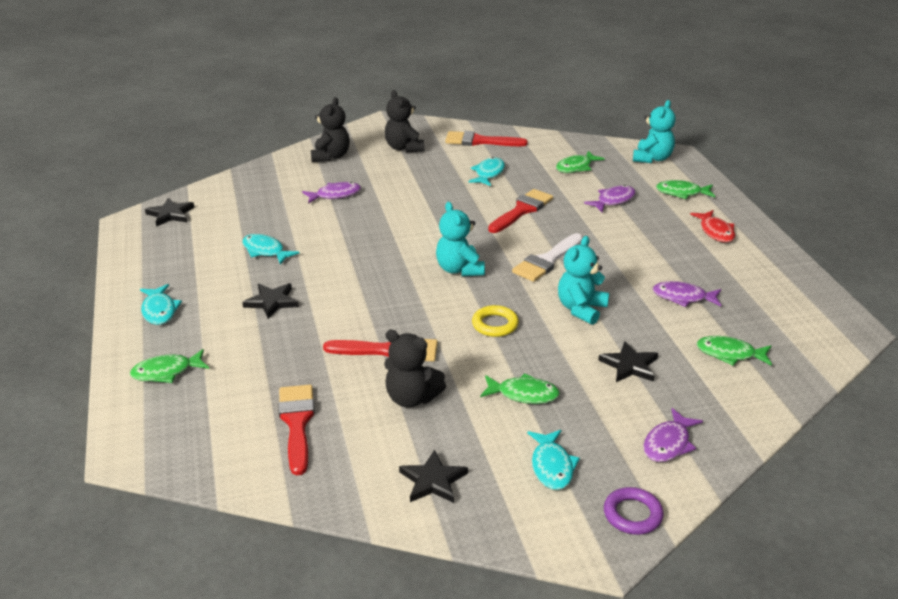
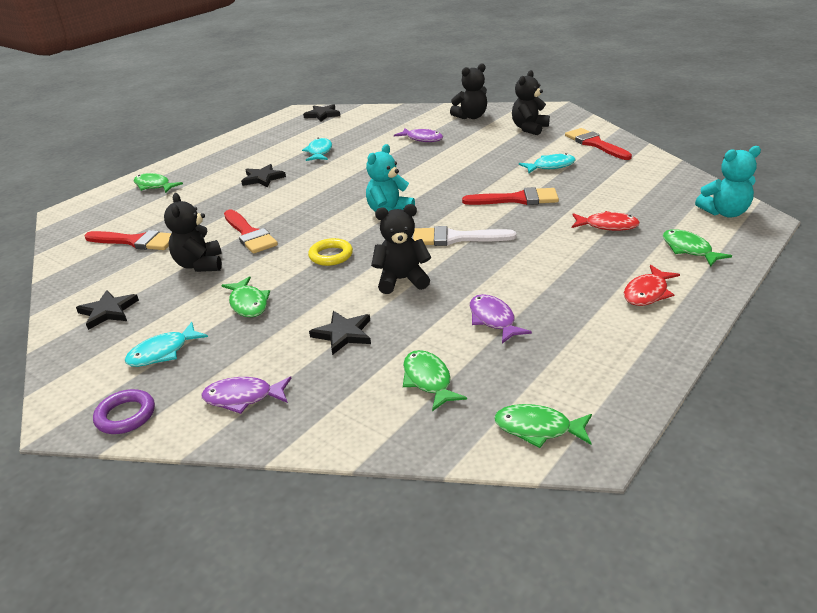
camera: 55 degrees right, 0 degrees up
turquoise fish [140,284,182,325] -> none
red brush [279,385,315,475] -> red brush turned 60 degrees clockwise [84,230,171,250]
green fish [556,151,605,173] -> green fish moved to [494,404,592,448]
turquoise teddy bear [558,236,609,325] -> black teddy bear [371,204,431,294]
purple fish [584,185,636,212] -> red fish [572,211,640,231]

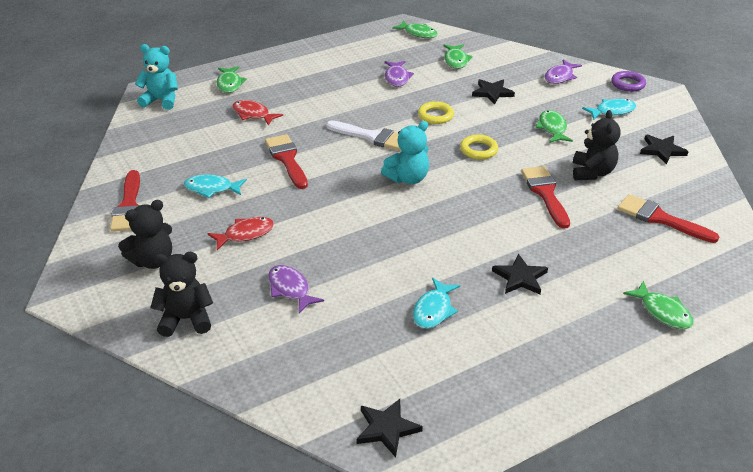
camera: 160 degrees left, 5 degrees up
purple fish [202,376,292,414] -> purple fish turned 105 degrees clockwise [545,59,582,84]
black teddy bear [371,204,431,294] -> yellow ring [418,101,454,124]
red brush [462,187,559,205] -> red brush turned 45 degrees clockwise [265,134,308,189]
red fish [624,265,680,306] -> red fish moved to [207,217,274,250]

